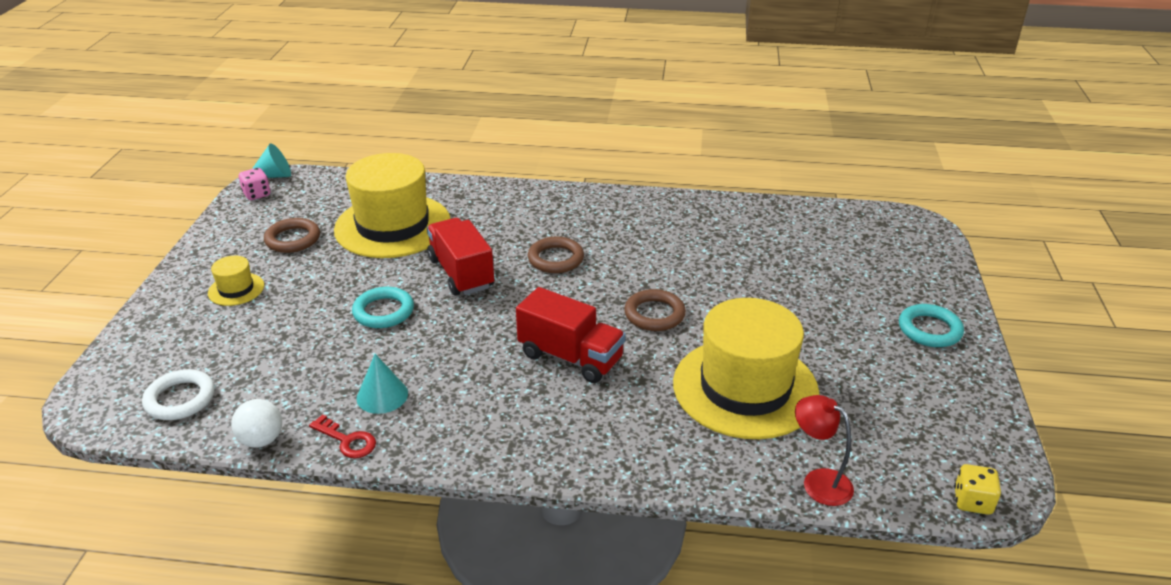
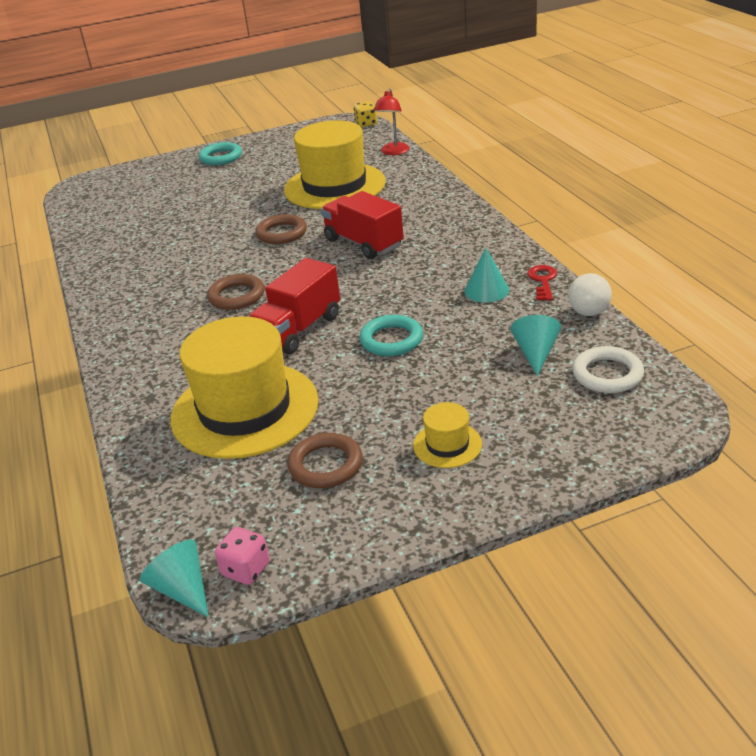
camera: 115 degrees left, 0 degrees up
red truck [516,287,626,383] -> red truck turned 45 degrees counterclockwise [321,191,404,259]
none -> turquoise cone [510,315,561,376]

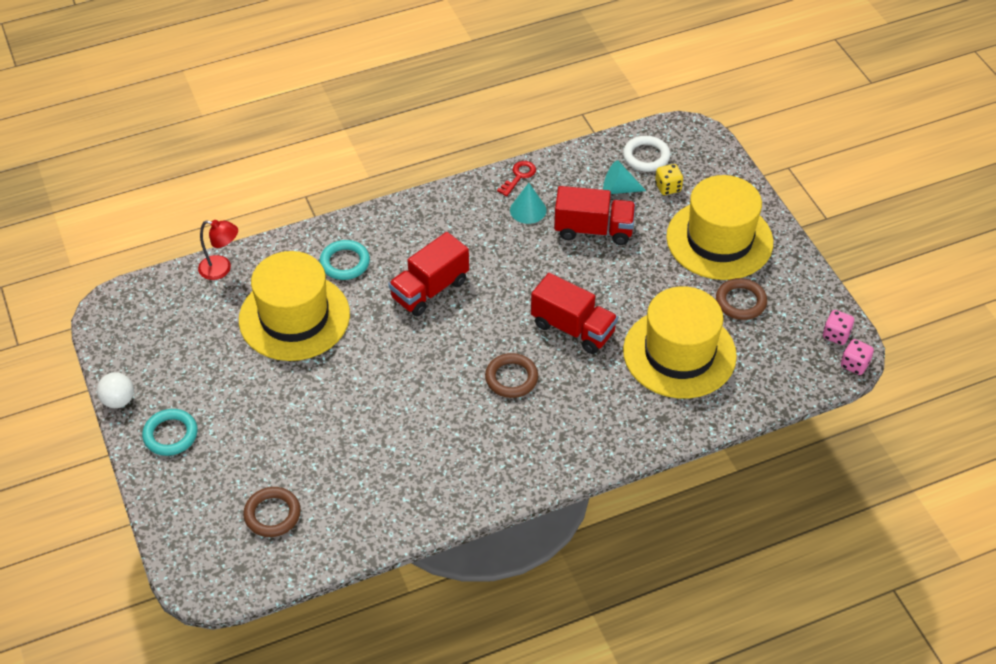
camera: 95 degrees left, 15 degrees up
turquoise cone [140,540,209,617] -> pink dice [841,339,874,375]
brown ring [255,214,307,244] -> brown ring moved to [243,487,301,537]
yellow dice [354,101,377,127] -> yellow dice moved to [655,164,683,195]
turquoise ring [359,315,423,356] -> turquoise ring moved to [320,240,370,280]
yellow hat [413,402,482,468] -> yellow hat [666,175,773,280], size x2.33
red key [527,265,557,301] -> red key turned 120 degrees clockwise [497,161,536,196]
white ball [568,273,612,316] -> white ball moved to [97,372,134,408]
none -> red truck [554,186,636,245]

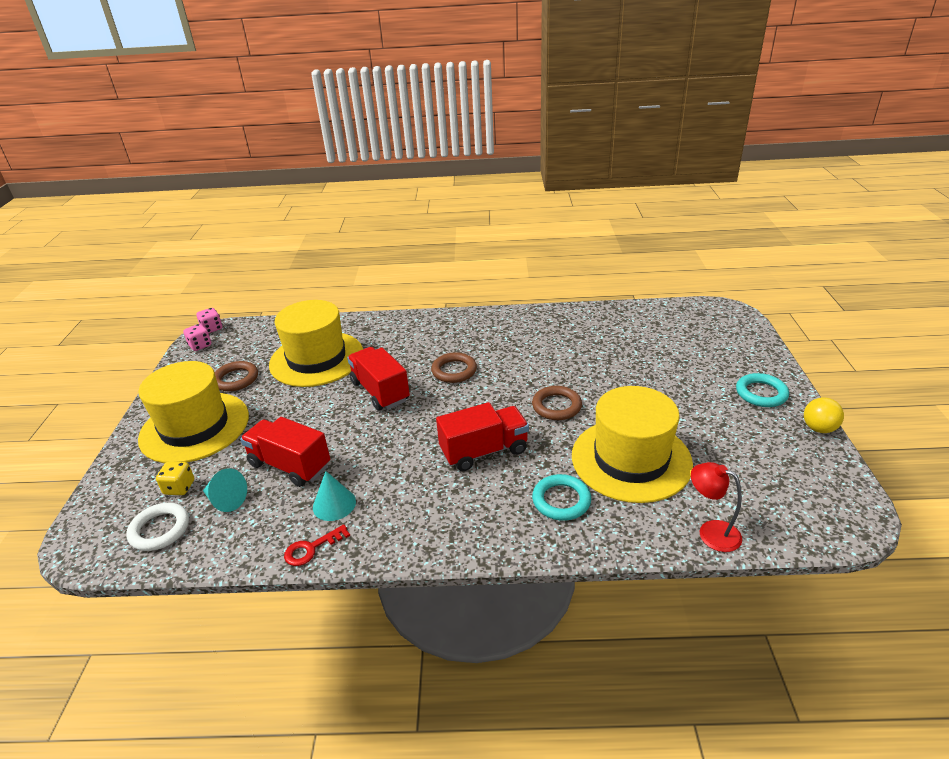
camera: 155 degrees left, 15 degrees down
white ball [97,372,134,408] -> yellow ball [804,397,844,433]
brown ring [243,487,301,537] -> brown ring moved to [532,386,582,420]

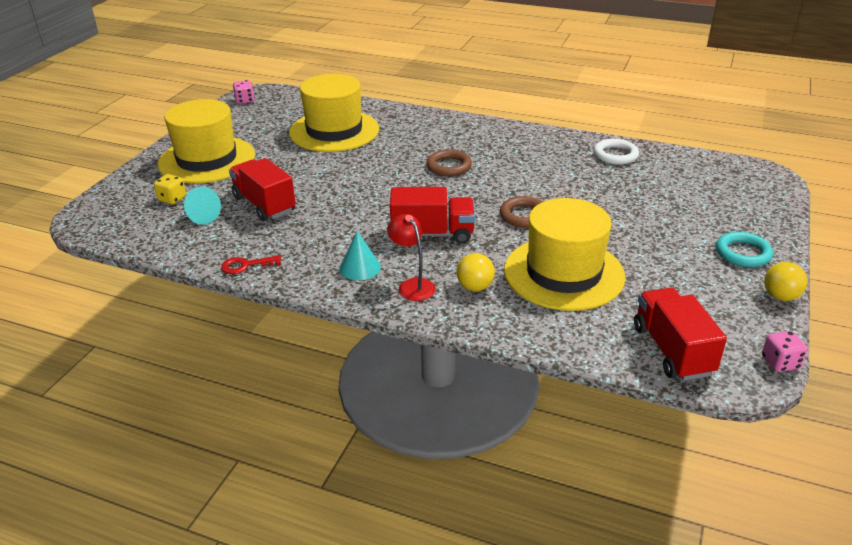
camera: 20 degrees right, 0 degrees up
white ring [126,503,189,551] -> white ring moved to [594,139,639,165]
pink dice [196,308,222,333] -> pink dice moved to [762,331,807,372]
brown ring [215,361,258,391] -> none
turquoise cone [313,471,356,521] -> turquoise cone moved to [340,231,381,280]
red truck [347,347,410,411] -> red truck moved to [634,288,727,381]
turquoise ring [532,474,591,521] -> yellow ball [457,253,495,291]
red lamp [691,462,742,552] -> red lamp moved to [387,214,436,301]

